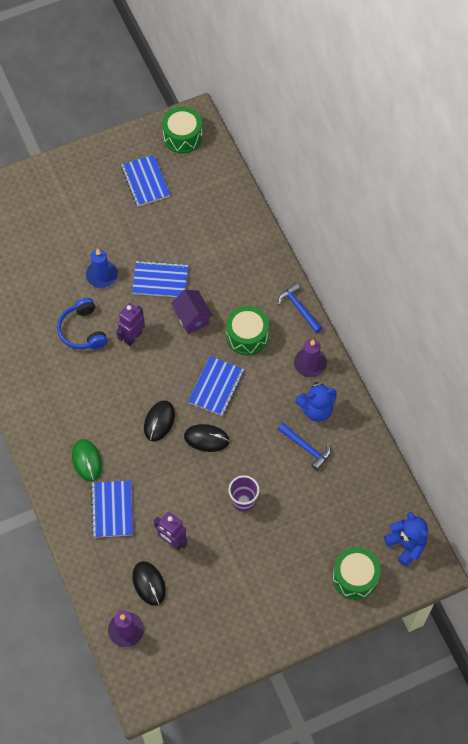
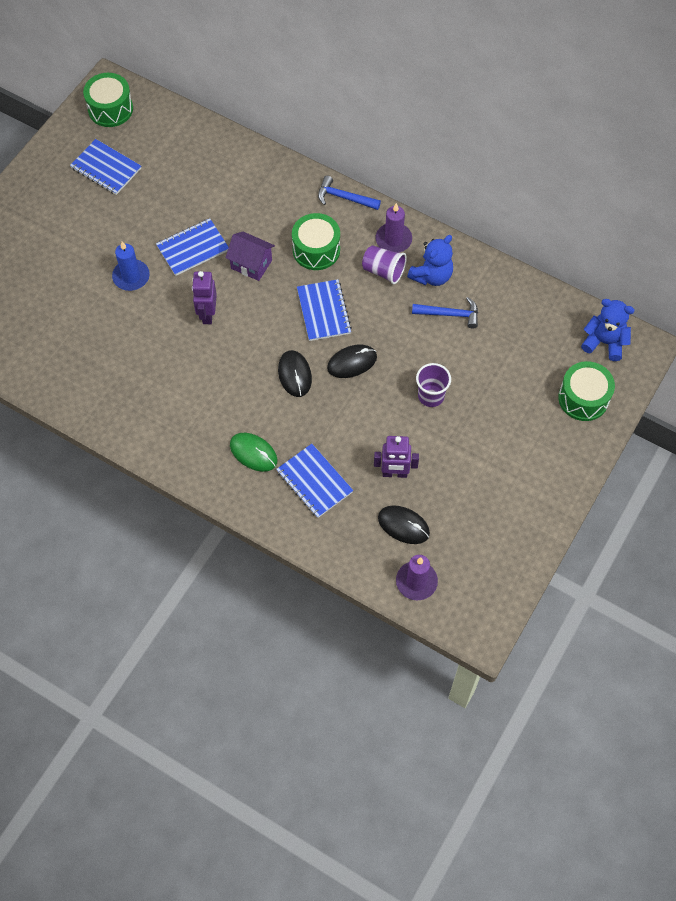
camera: 35 degrees left, 0 degrees up
blue headphones [57,298,108,349] -> none
none -> purple cup [362,245,407,284]

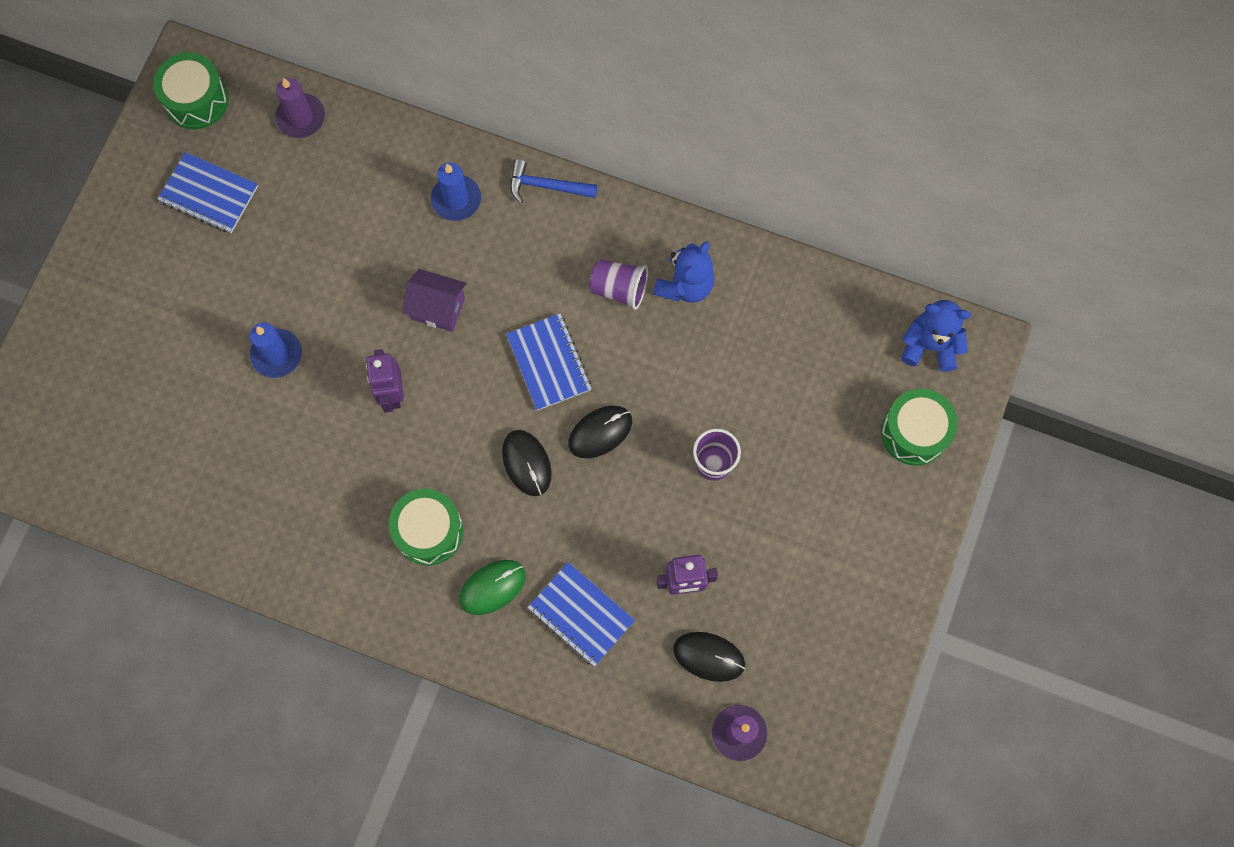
camera: 10 degrees left, 10 degrees up
blue notebook [156,218,229,276] -> none
green mouse [230,433,278,472] -> green mouse turned 60 degrees counterclockwise [459,560,526,615]
green drum [292,213,340,270] -> green drum moved to [389,489,464,565]
purple candle [376,203,412,253] -> purple candle moved to [275,78,325,138]
blue hammer [412,297,478,329] -> none
none -> blue candle [431,162,481,221]

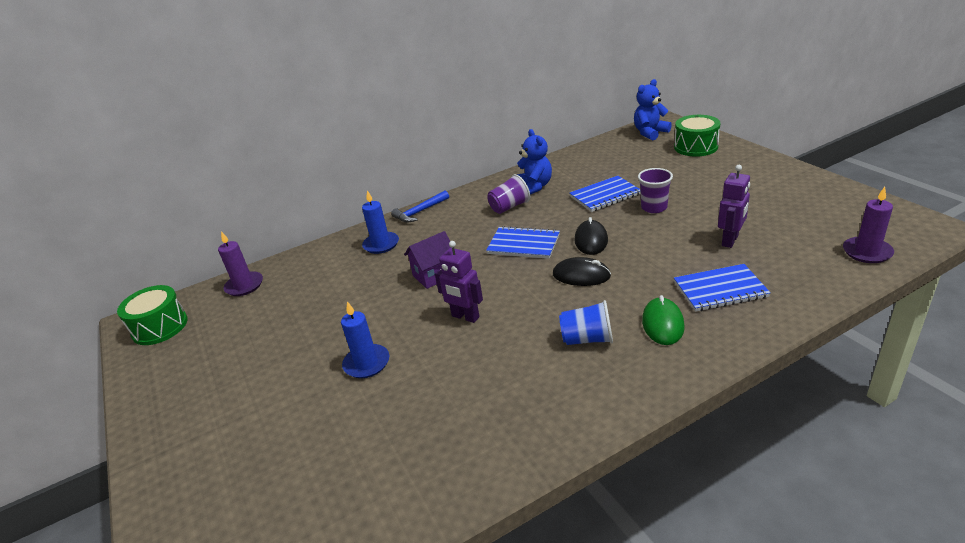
camera: 45 degrees left, 40 degrees down
blue notebook [158,152,258,233] -> blue notebook moved to [570,176,641,212]
green drum [389,489,464,565] -> blue cup [559,300,613,345]
black mouse [673,632,745,682] -> none

